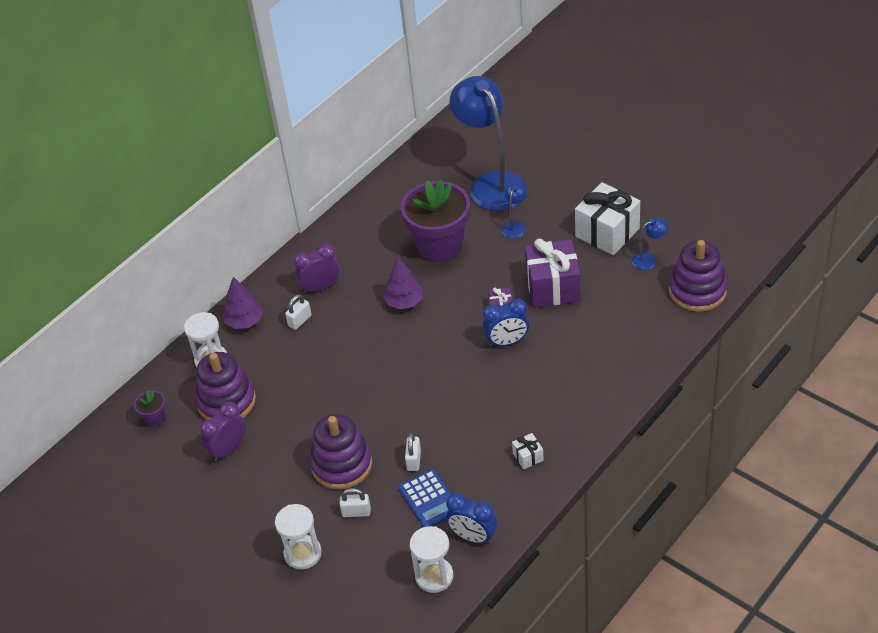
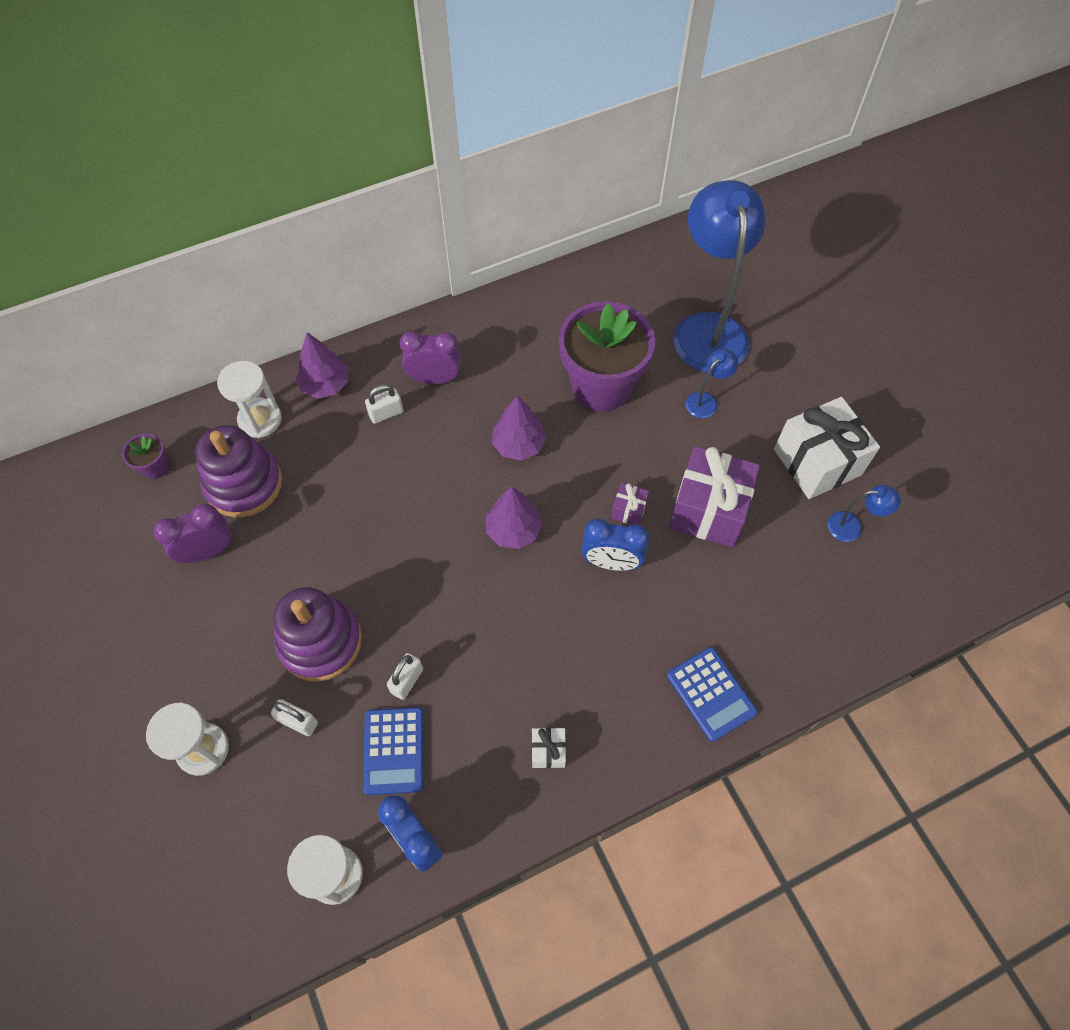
camera: 20 degrees right, 15 degrees up
purple stacking toy [669,240,727,312] -> none
none -> purple tree [486,486,542,549]
none -> blue calculator [667,647,758,742]

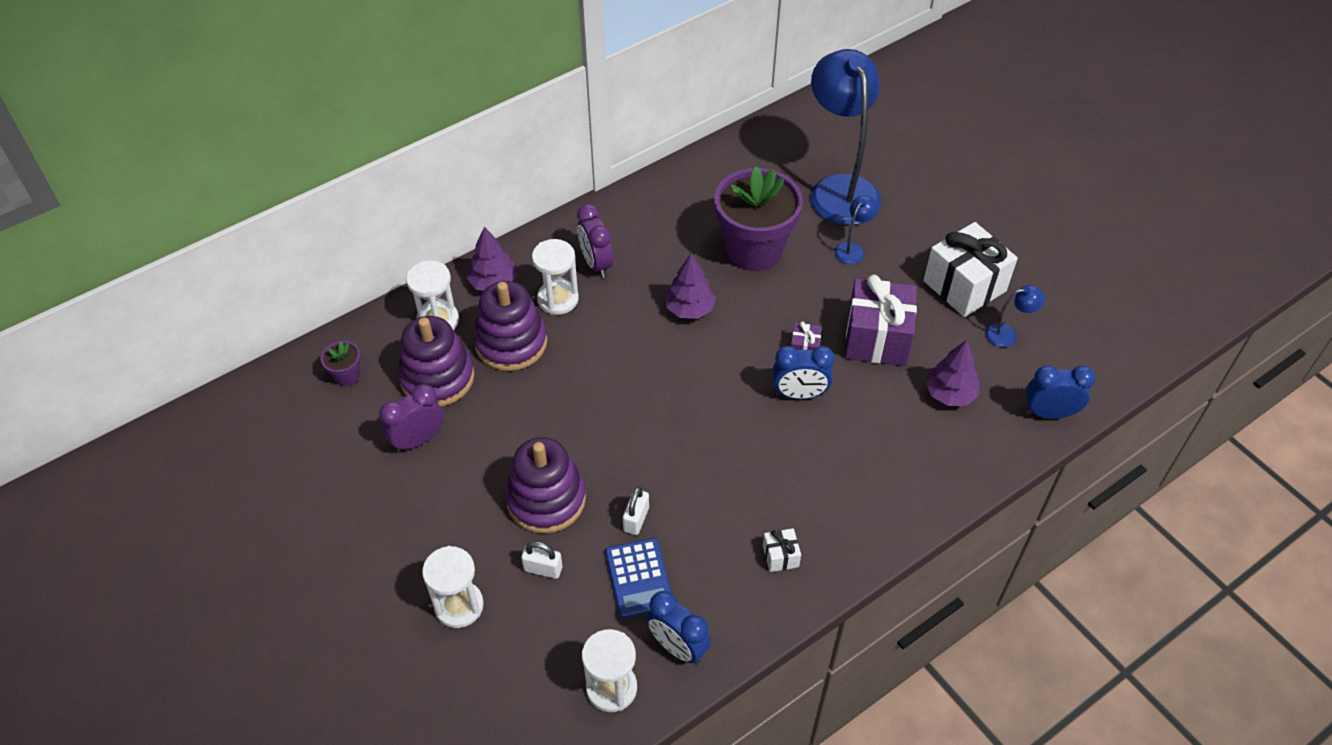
camera: 10 degrees left, 10 degrees down
white padlock [365,384,403,424] -> white hourglass [532,239,579,315]
purple clock [400,331,461,384] -> purple clock turned 105 degrees counterclockwise [577,204,613,278]
purple tree [486,486,542,549] -> purple tree moved to [925,340,979,406]
blue calculator [667,647,758,742] -> none
none -> purple stacking toy [473,281,547,371]
none -> blue clock [1026,365,1096,419]

